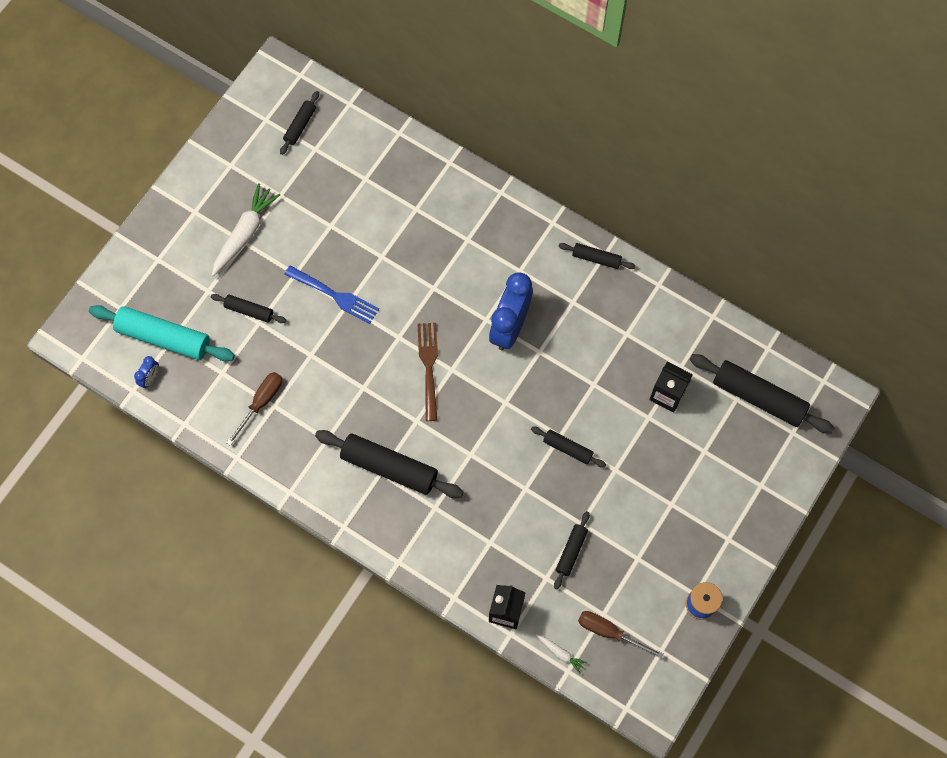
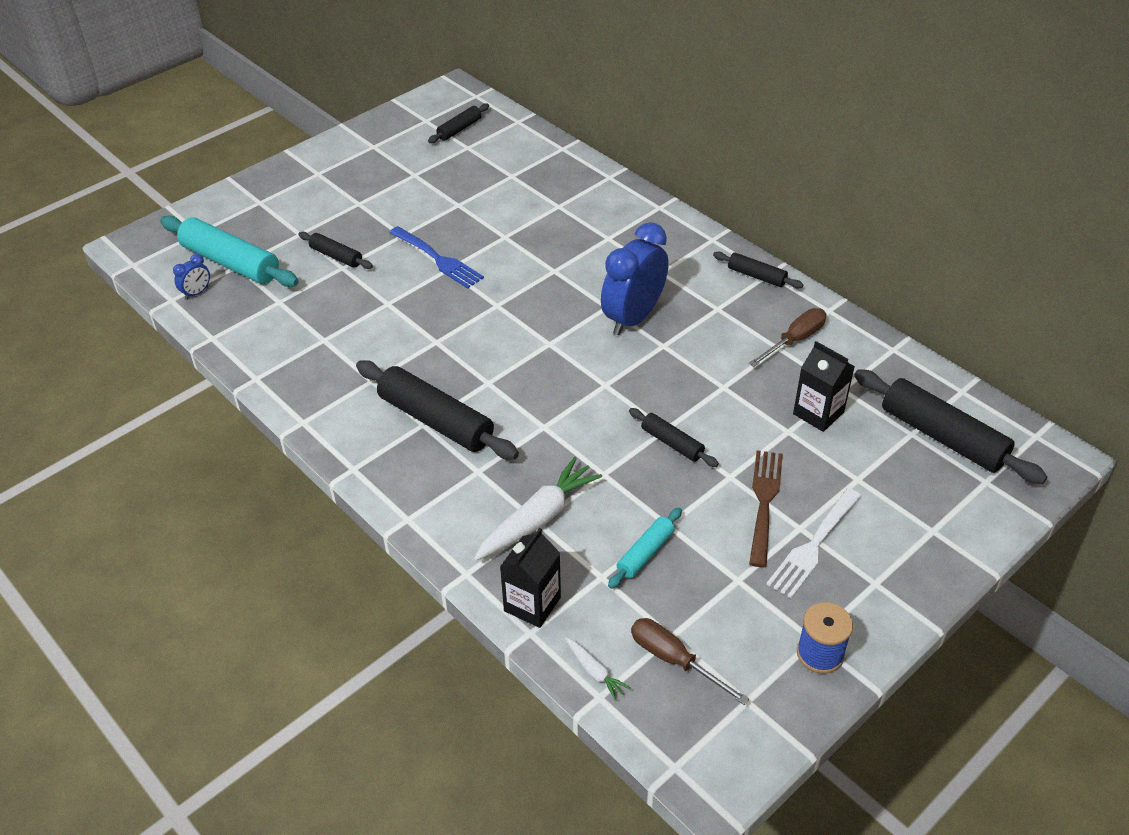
camera: 15 degrees right, 25 degrees down
white carrot [211,183,280,276] -> white carrot moved to [474,457,602,561]
brown screwdriver [226,372,282,446] -> brown screwdriver moved to [749,308,826,367]
brown fork [418,323,438,421] -> brown fork moved to [749,450,783,567]
black rolling pin [554,511,590,590] -> turquoise rolling pin [608,508,682,589]
none -> white fork [767,488,861,598]

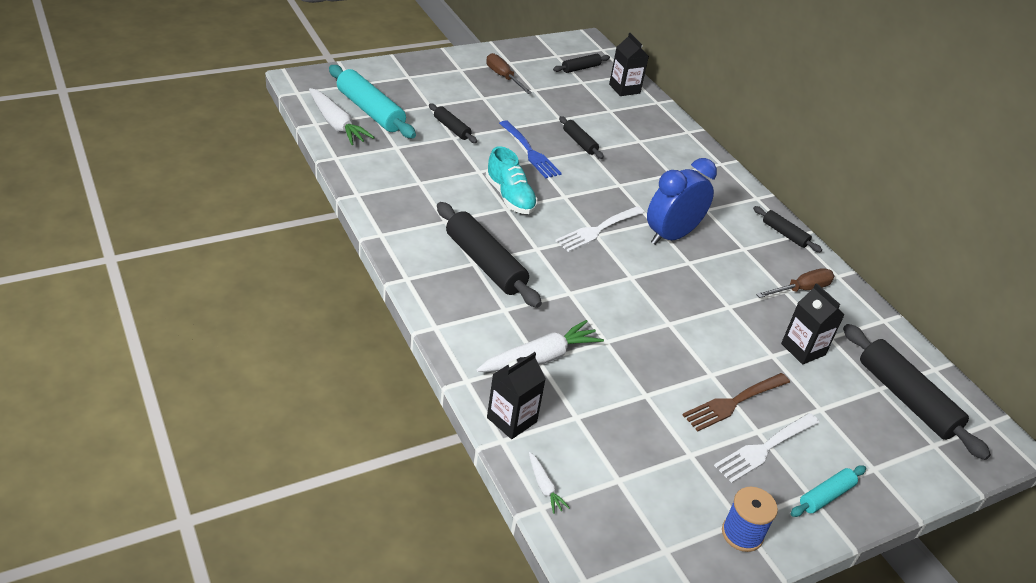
camera: 10 degrees right, 5 degrees down
blue clock [173,254,210,300] -> white carrot [309,88,375,145]
turquoise rolling pin [608,508,682,589] -> turquoise rolling pin moved to [790,465,866,517]
black rolling pin [629,408,719,467] -> black rolling pin moved to [559,116,604,159]
brown screwdriver [631,618,749,705] -> brown screwdriver moved to [486,53,532,94]
brown fork [749,450,783,567] -> brown fork turned 150 degrees counterclockwise [682,373,790,431]
none -> turquoise shoe [486,146,538,214]
none -> white fork [555,206,644,252]
none -> black carton [609,33,649,96]

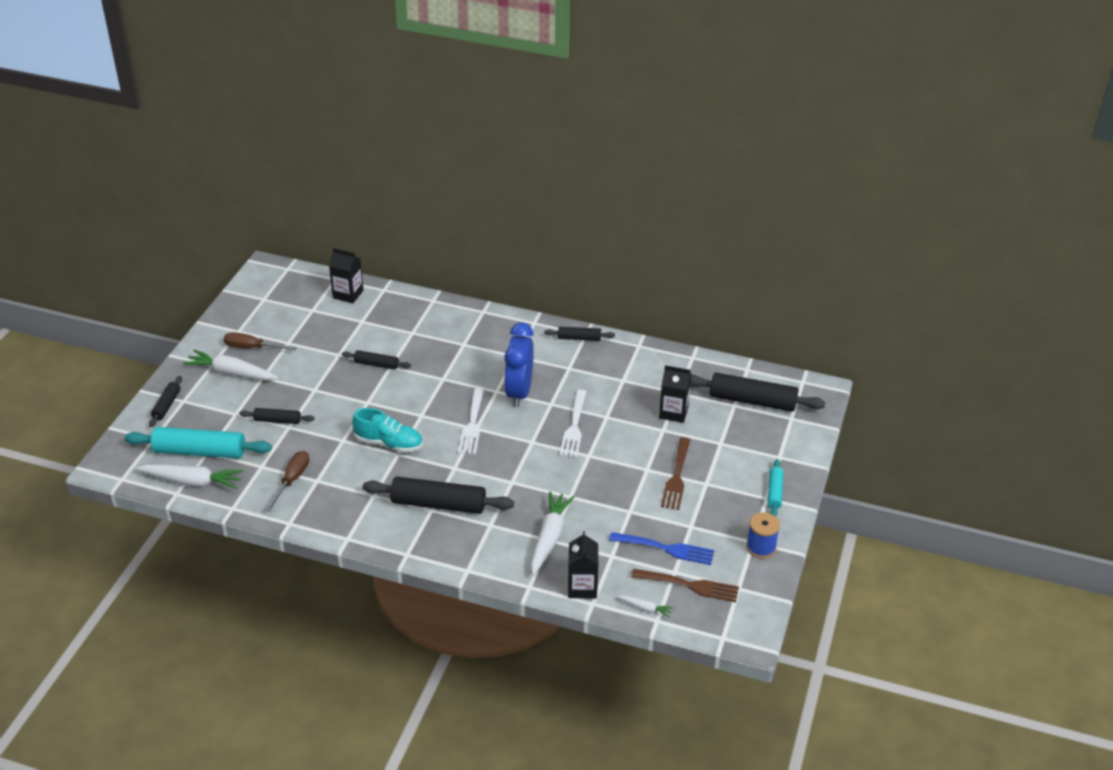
camera: 40 degrees left, 0 degrees up
blue fork [499,120,562,178] -> blue fork moved to [609,532,714,565]
black rolling pin [553,54,610,73] -> black rolling pin moved to [149,376,182,427]
white fork [714,413,820,483] -> white fork moved to [560,389,587,458]
brown screwdriver [756,268,834,298] -> brown screwdriver moved to [265,451,309,511]
none -> white carrot [183,350,279,381]
none -> brown fork [631,569,739,602]

